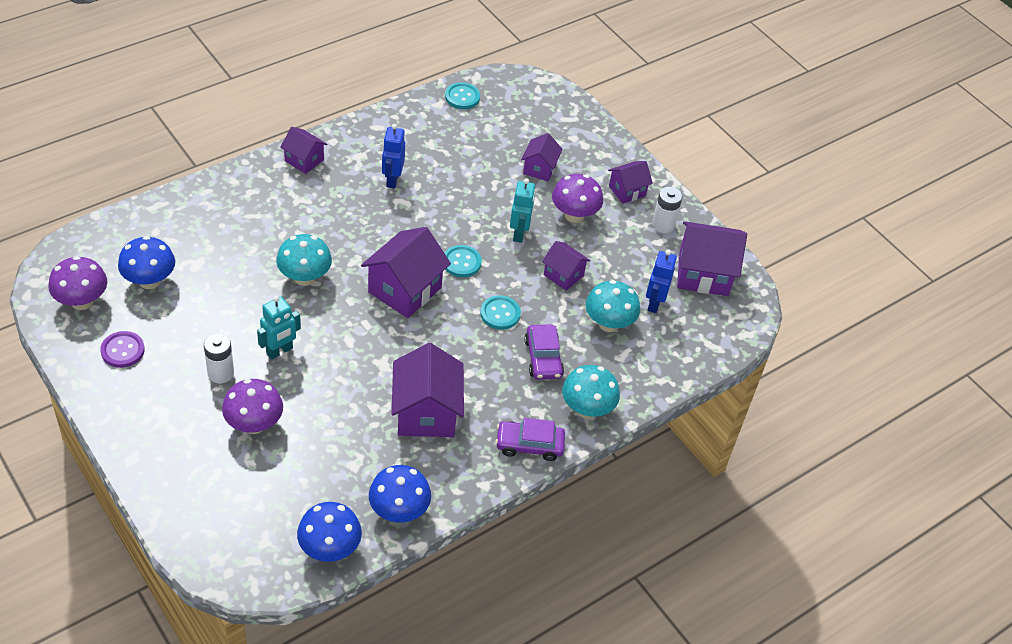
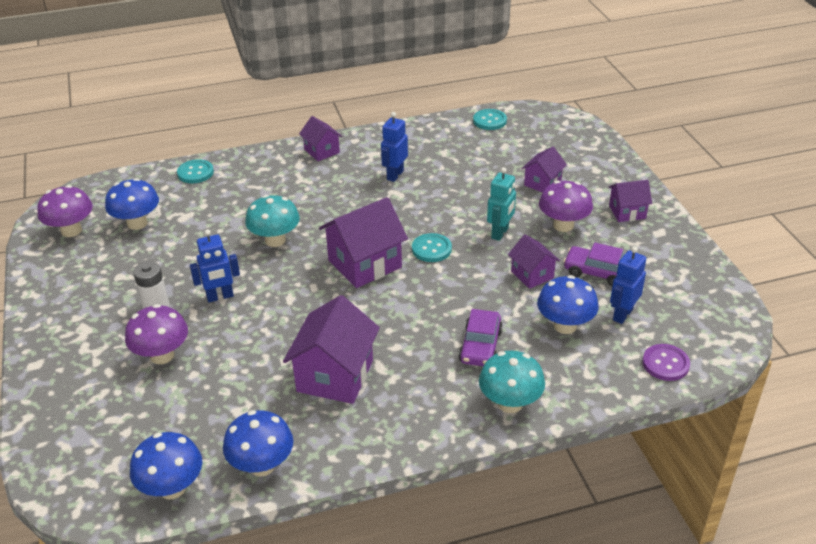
camera: 25 degrees right, 10 degrees down
purple button [100,331,145,368] -> purple button moved to [642,344,690,381]
turquoise robot [257,296,301,359] -> blue robot [190,229,240,302]
turquoise button [480,295,521,330] -> turquoise button moved to [177,159,214,183]
purple car [495,418,565,461] -> purple car moved to [563,243,624,286]
turquoise mushroom [586,280,640,332] -> blue mushroom [537,275,598,334]
white battery [652,187,683,233] -> none
purple house [677,221,747,296] -> none

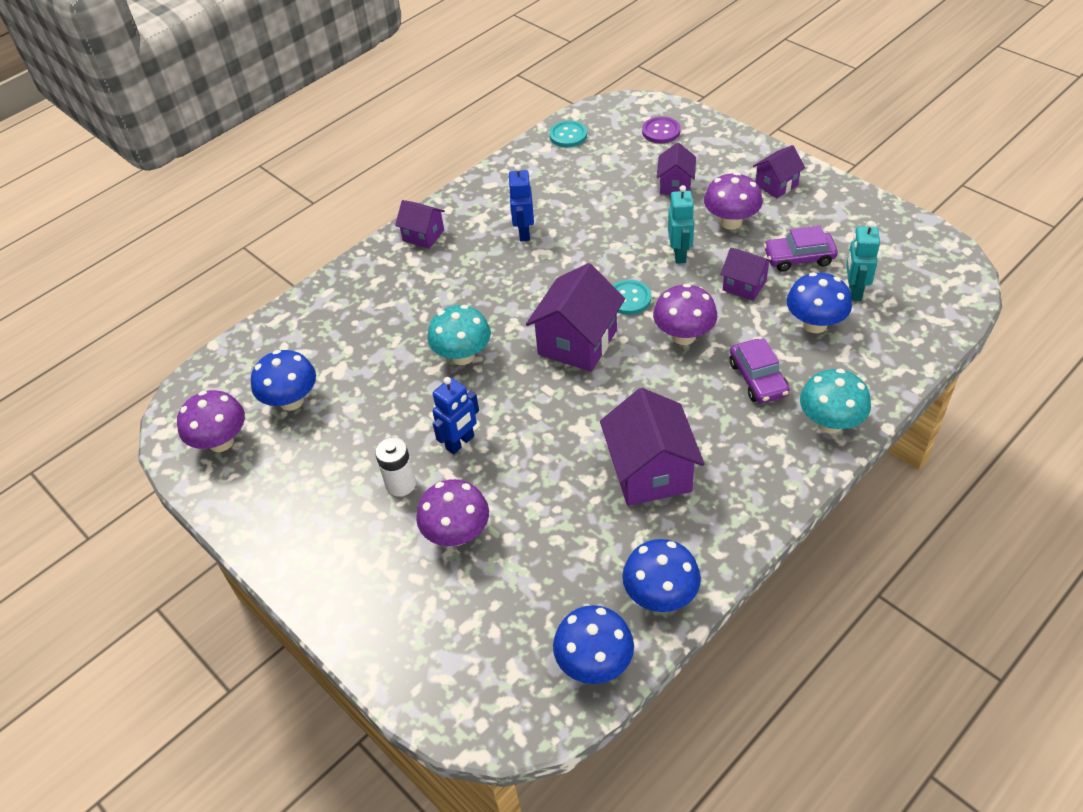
camera: 25 degrees left, 10 degrees up
turquoise button [177,159,214,183] -> none
blue robot [610,246,646,324] -> turquoise robot [846,221,880,301]
purple button [642,344,690,381] -> purple button moved to [642,116,681,143]
none -> purple mushroom [653,284,717,345]

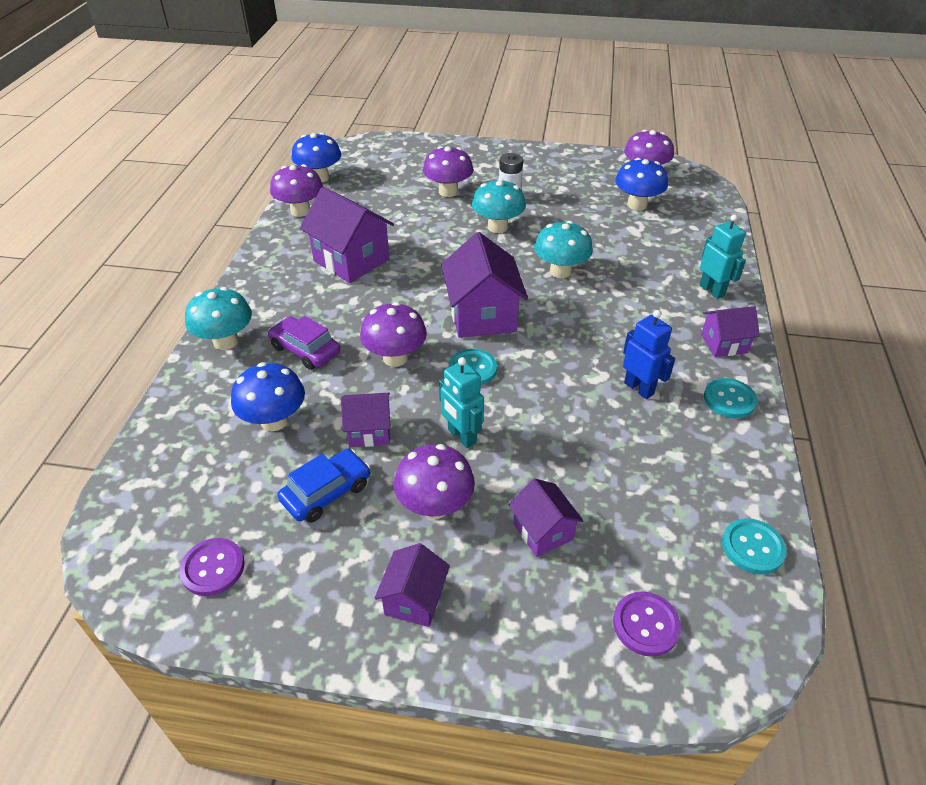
camera: 140 degrees right, 5 degrees down
blue robot [432,377,479,454] -> turquoise mushroom [472,179,526,233]
blue mushroom [622,539,701,612] -> purple mushroom [270,164,323,217]
purple car [764,226,838,272] -> blue car [277,449,370,523]
turquoise robot [846,221,880,301] -> turquoise robot moved to [700,215,746,299]
none -> purple button [179,538,245,596]
none -> turquoise button [704,378,757,418]

